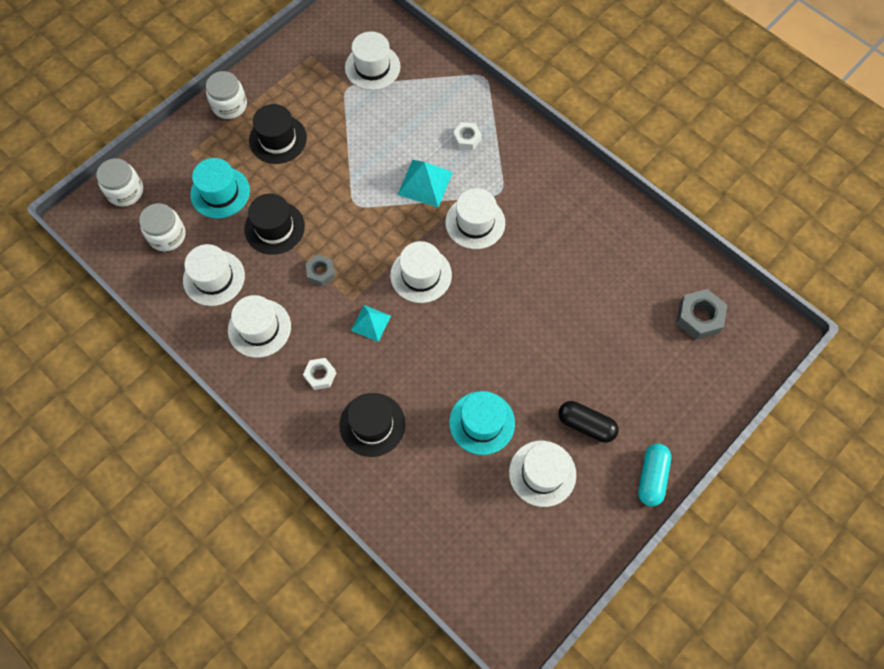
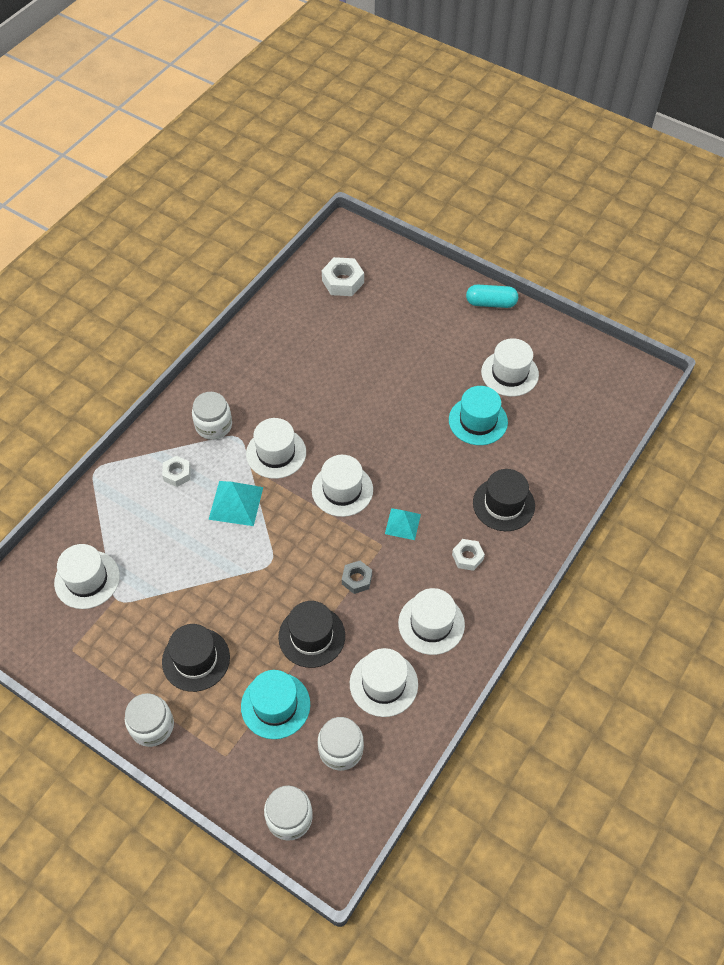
camera: 100 degrees left, 10 degrees down
black capsule [558,401,619,443] -> none
grey nut [676,289,727,340] -> white nut [322,257,364,296]
none -> white jar [192,392,232,440]

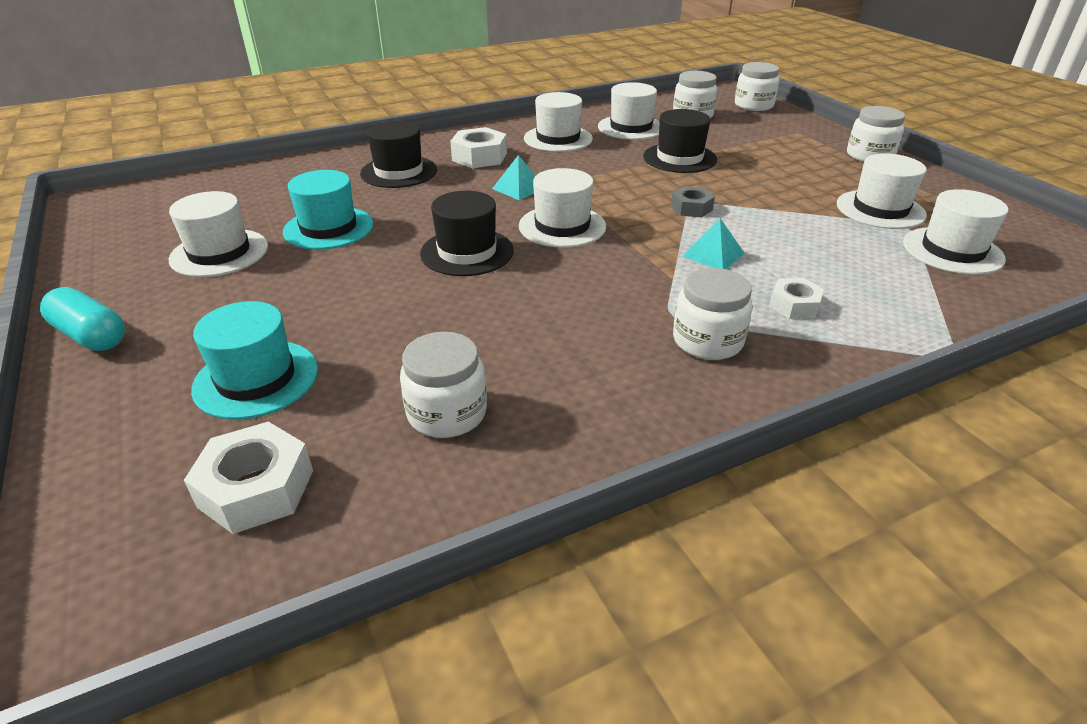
camera: 150 degrees left, 20 degrees down
black hat [162,624,230,692] -> black hat moved to [420,191,514,276]
turquoise pyramid [208,481,263,526] -> turquoise pyramid [682,218,745,269], size x0.66
turquoise hat [241,670,310,739] -> turquoise hat moved to [191,301,318,420]
white hat [246,418,306,479] -> white hat moved to [837,153,927,229]
grey nut [342,561,372,594] -> grey nut moved to [671,186,715,217]
white nut [452,539,485,571] -> white nut [450,127,507,168], size x1.57
none -> white jar [400,332,487,438]

